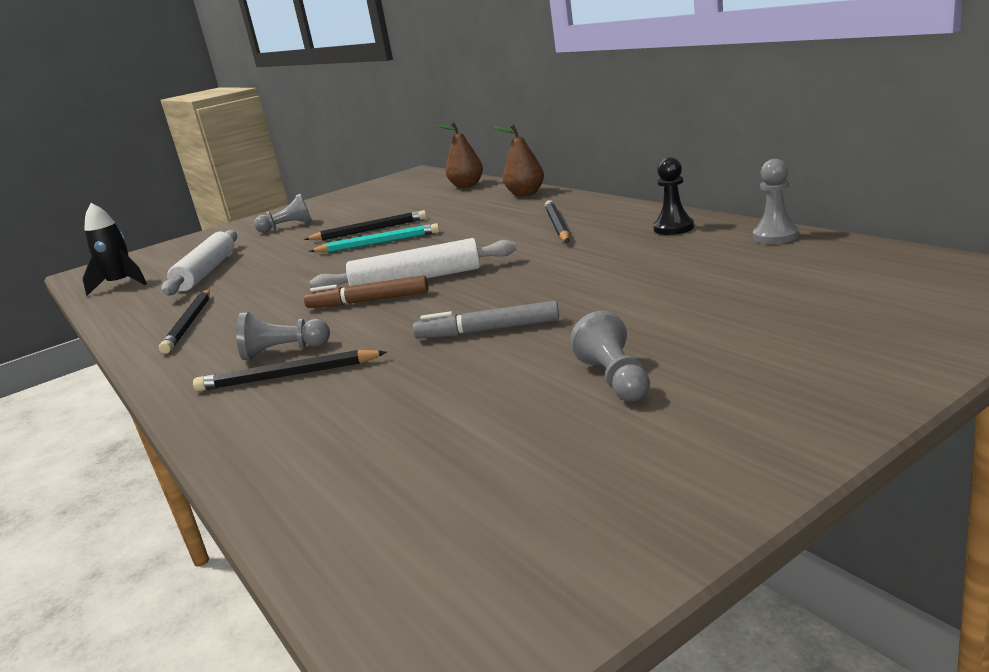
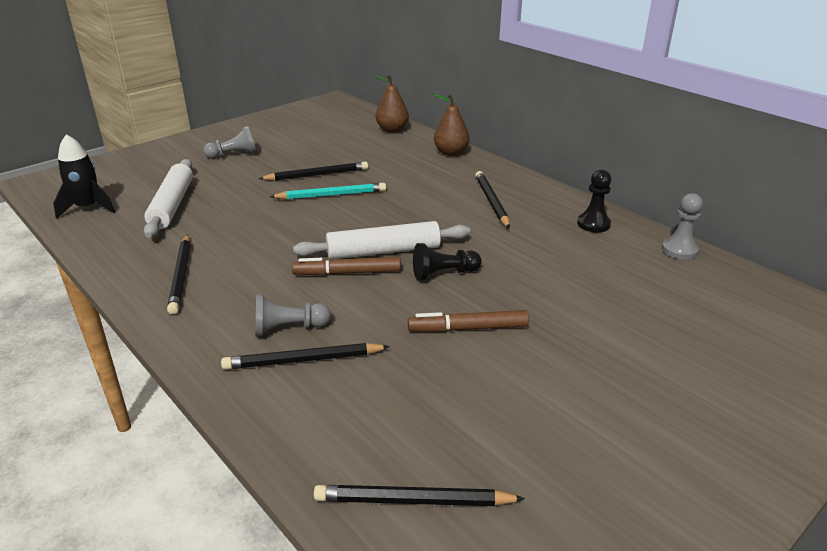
camera: 10 degrees left, 10 degrees up
grey marker [413,301,559,339] -> brown marker [408,310,529,332]
grey pawn [570,311,650,401] -> none
none -> black pencil [314,485,525,506]
none -> black pawn [413,243,482,280]

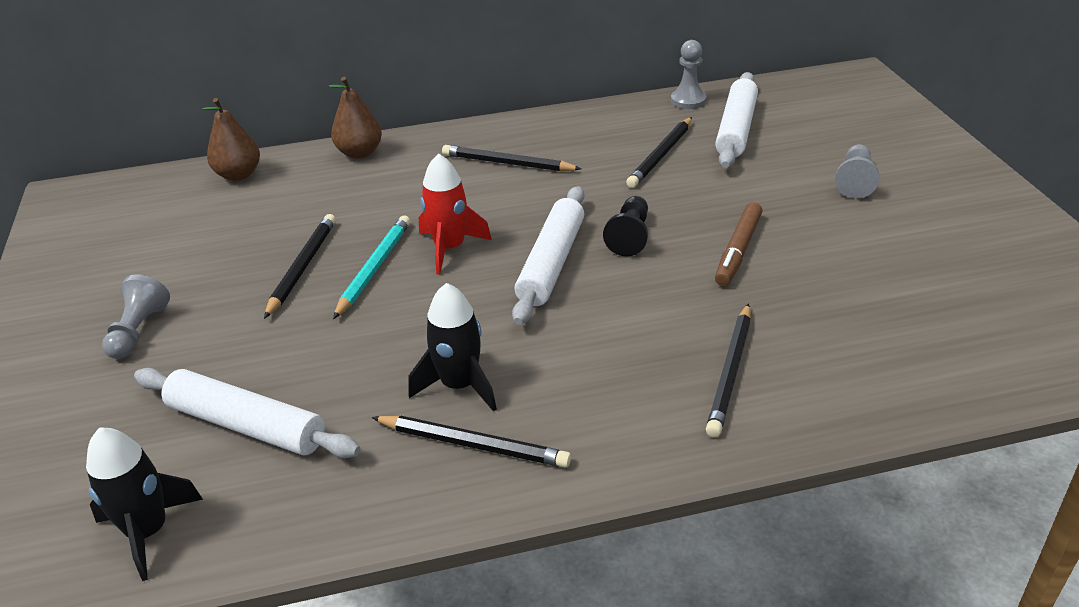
camera: 60 degrees left, 5 degrees up
grey pawn [255,294,331,336] -> grey pawn moved to [835,144,879,199]
brown marker [292,257,401,275] -> none
black pencil [314,485,525,506] -> black pencil moved to [626,117,692,188]
black pawn [577,170,611,232] -> none
none -> black rocket [408,283,497,412]
none -> red rocket [419,153,492,275]
none -> white rolling pin [715,72,758,168]

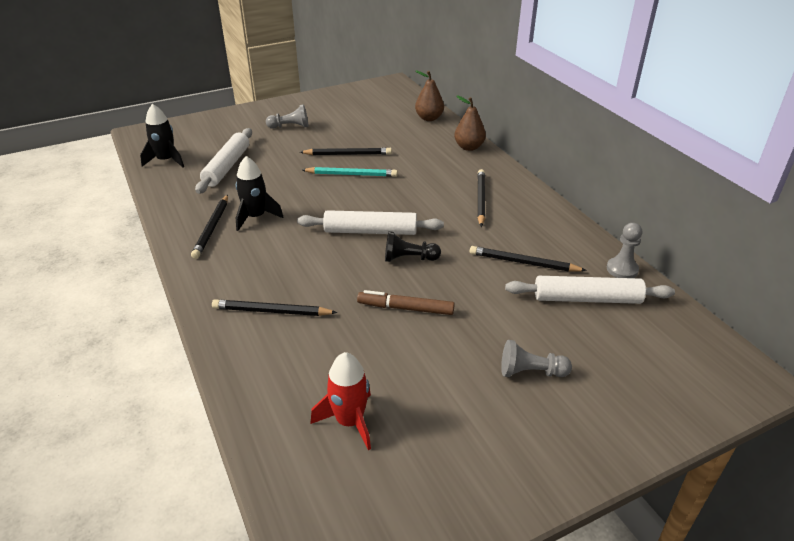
camera: 75 degrees right, 0 degrees up
red rocket [419,153,492,275] -> red rocket moved to [310,352,371,450]

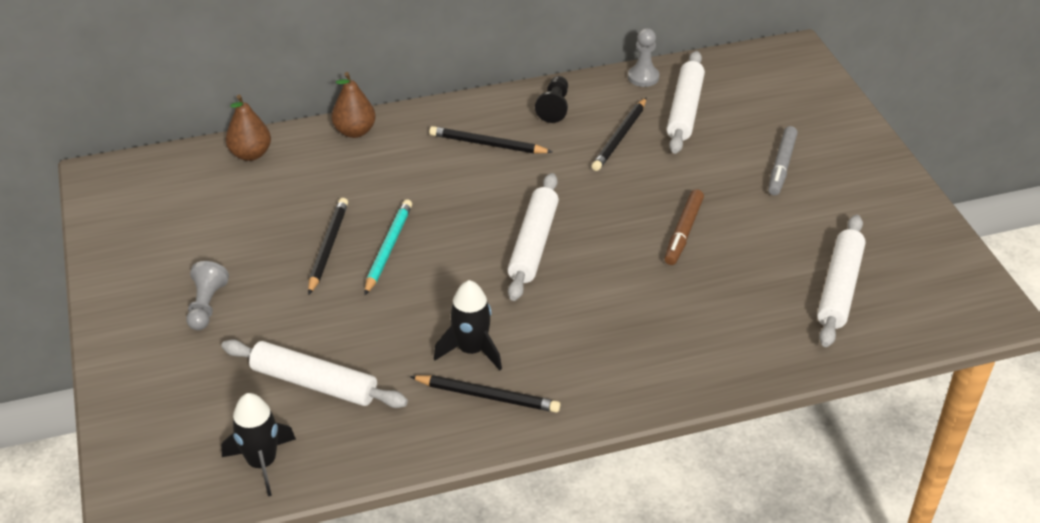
camera: 80 degrees left, 5 degrees up
black pencil [212,299,338,316] -> none
red rocket [310,352,371,450] -> white rolling pin [817,215,866,347]
black pawn [385,231,441,262] -> black pawn moved to [535,76,568,123]
grey pawn [501,340,572,377] -> grey marker [768,126,797,195]

